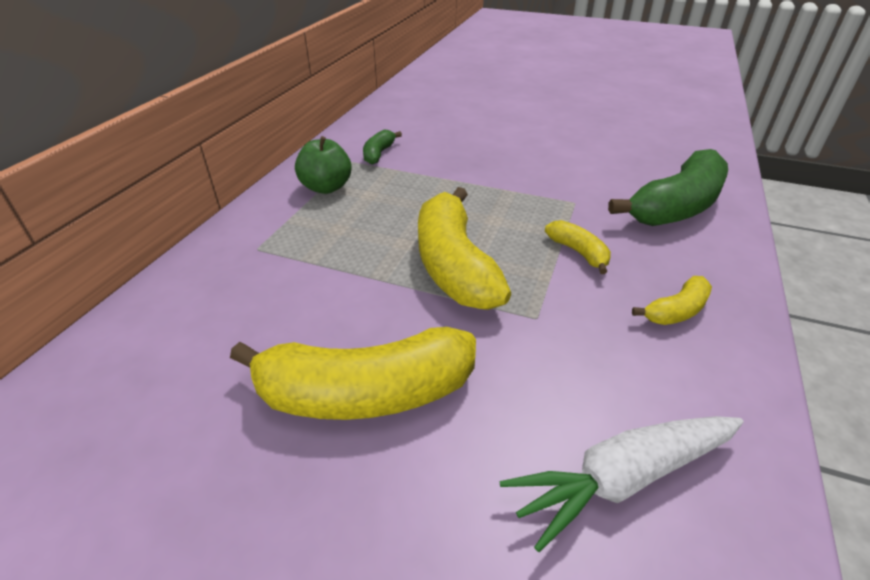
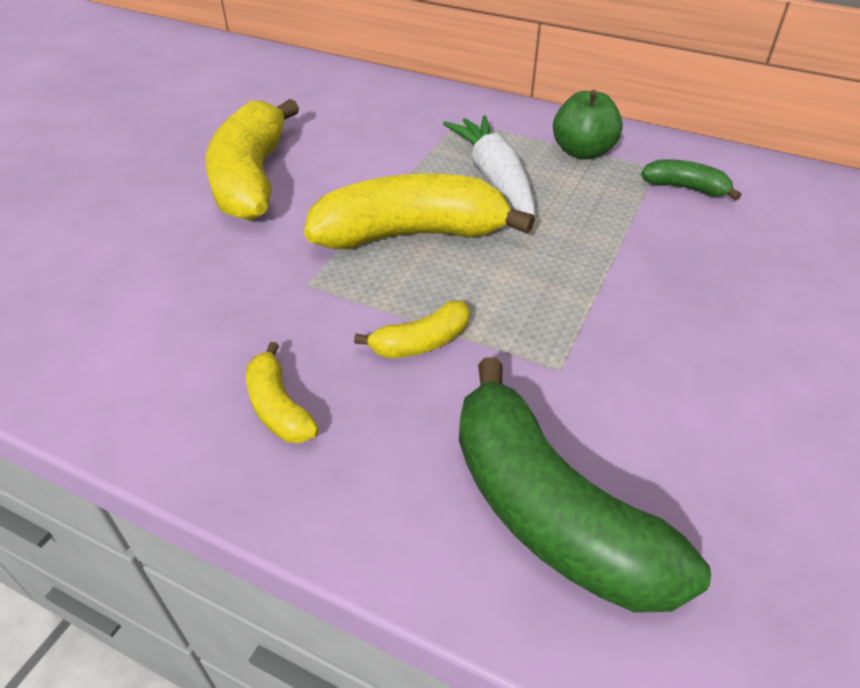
camera: 95 degrees right, 5 degrees up
white carrot [499,416,744,552] -> white carrot moved to [443,115,535,217]

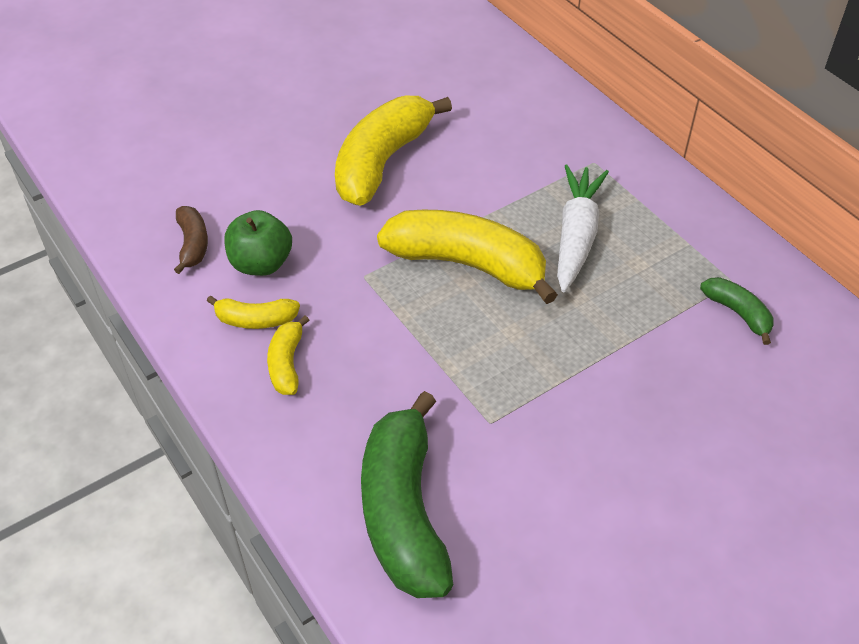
camera: 30 degrees right, 5 degrees up
yellow banana [354,300,470,358] -> yellow banana moved to [207,295,300,329]
green apple [553,90,623,160] -> green apple moved to [224,210,292,276]
none -> brown banana [174,206,208,274]

